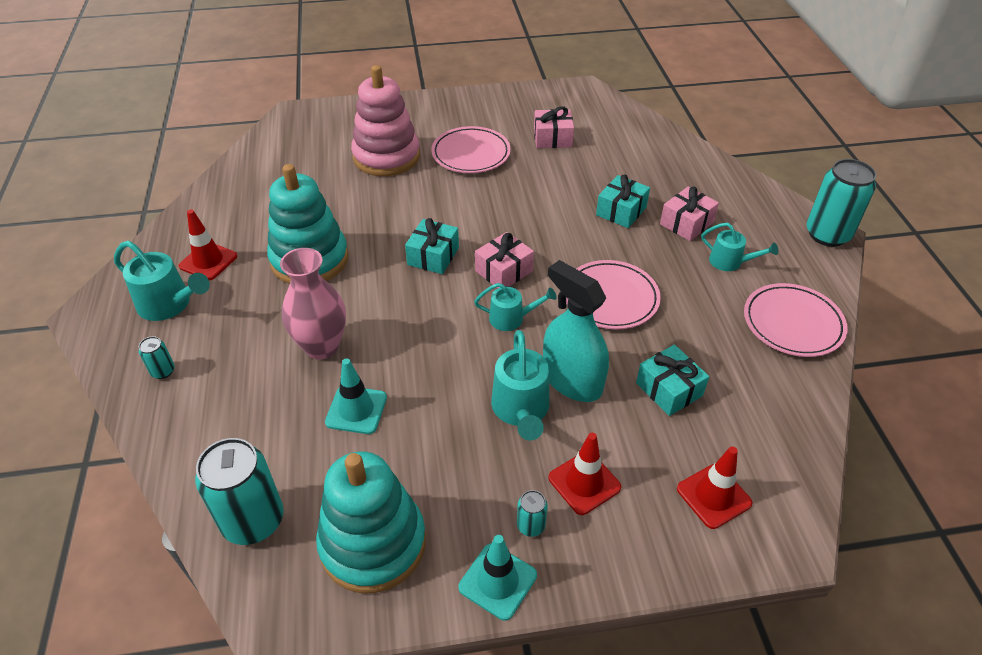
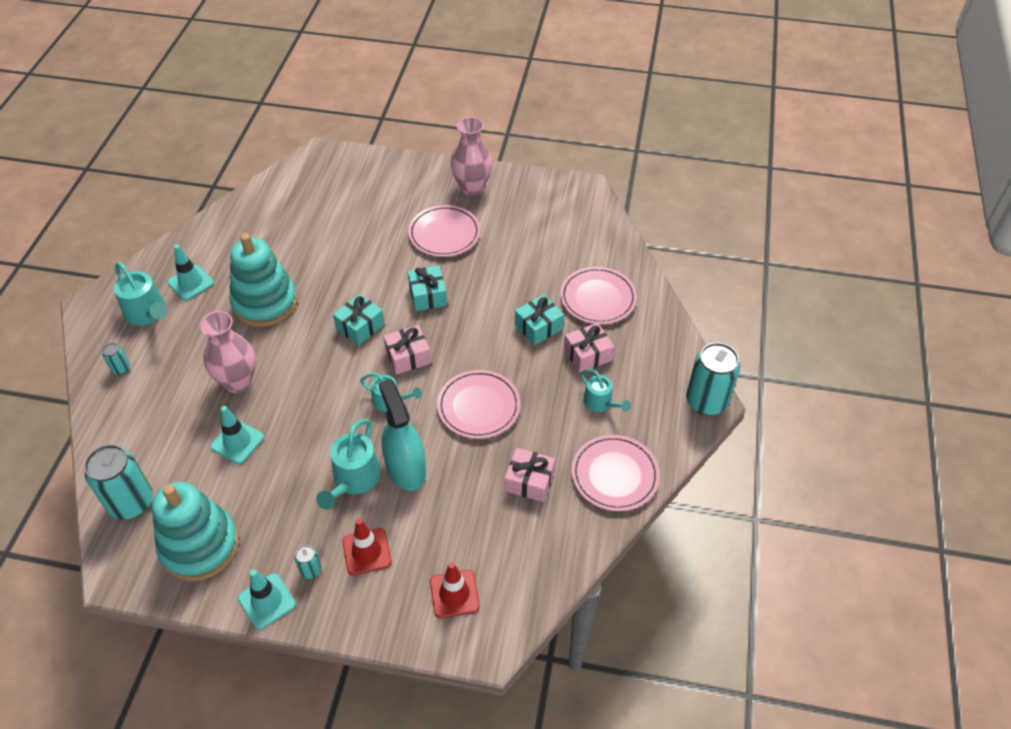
camera: 20 degrees right, 5 degrees up
red traffic cone [179,209,237,280] -> turquoise traffic cone [167,244,214,301]
pink stacking toy [351,65,420,176] -> none
pink gift [534,106,574,148] -> pink gift moved to [505,448,555,502]
turquoise gift [636,345,709,416] -> turquoise gift moved to [408,265,447,311]
none -> pink vase [451,117,492,196]
none -> pink plate [560,267,637,324]

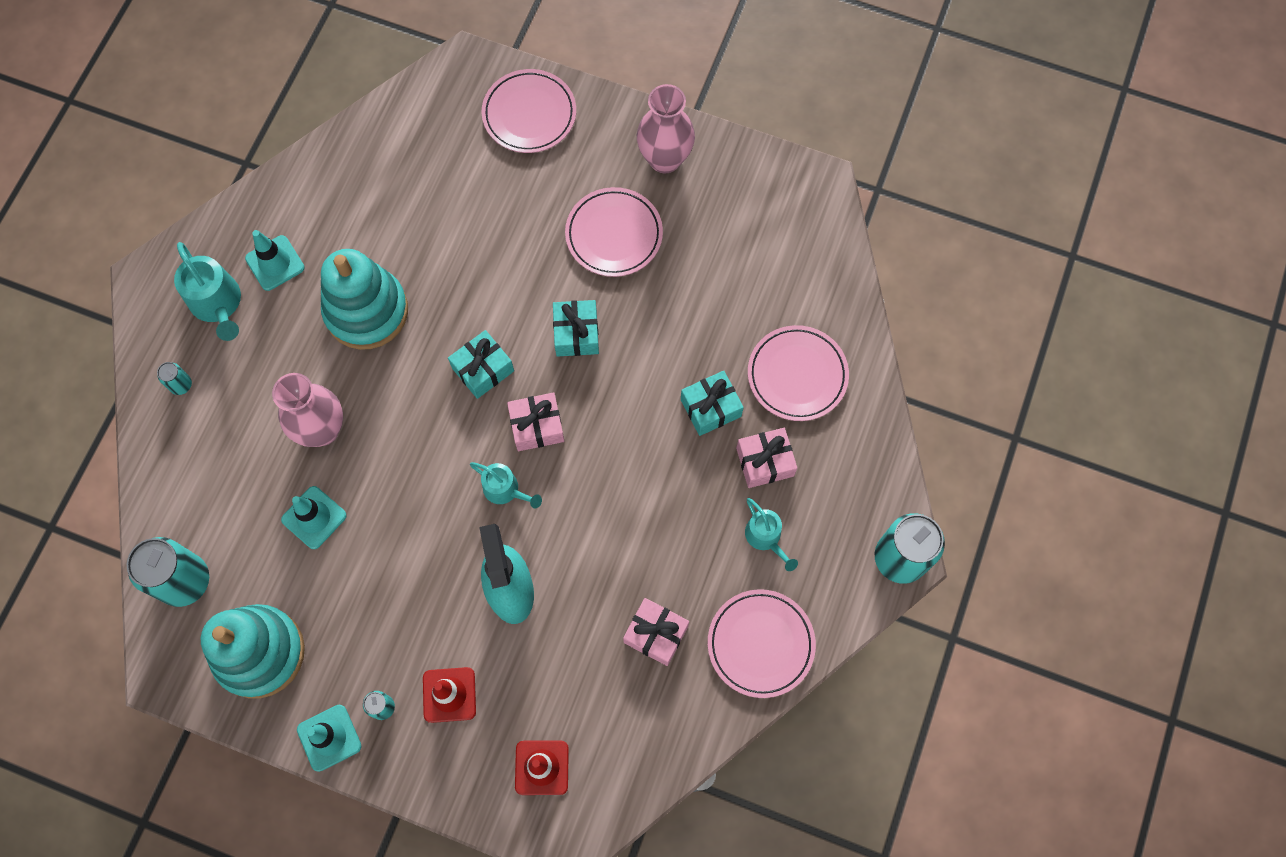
camera: 10 degrees right, 20 degrees up
turquoise watering can [316,419,381,510] -> none
pink plate [437,370,521,439] -> pink plate moved to [482,69,576,153]

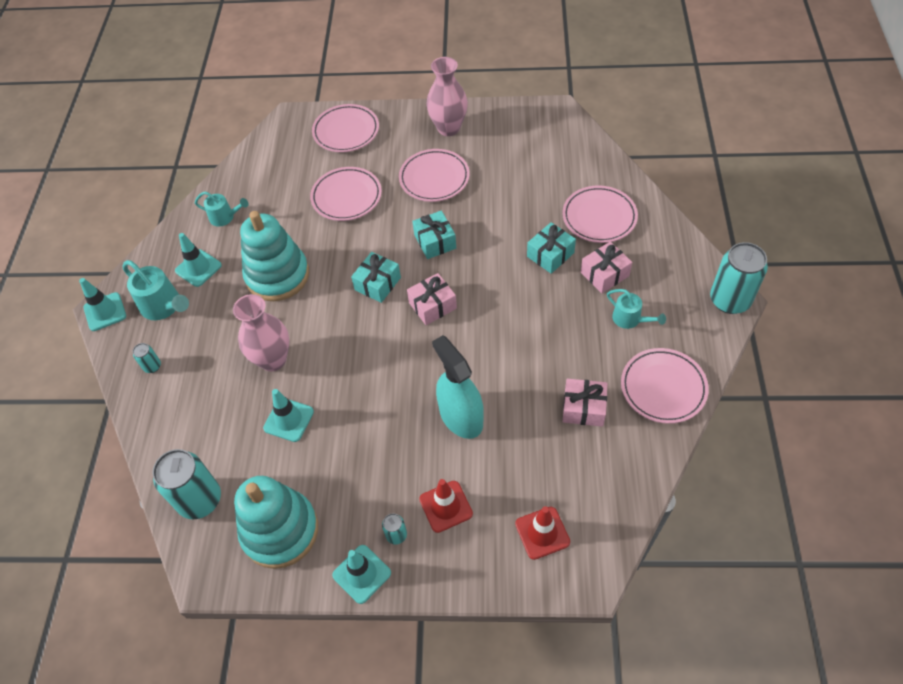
camera: 15 degrees left, 15 degrees down
turquoise watering can [470,462,542,508] -> turquoise watering can moved to [195,191,249,227]
none -> turquoise traffic cone [79,278,126,331]
none -> pink plate [310,167,382,221]

